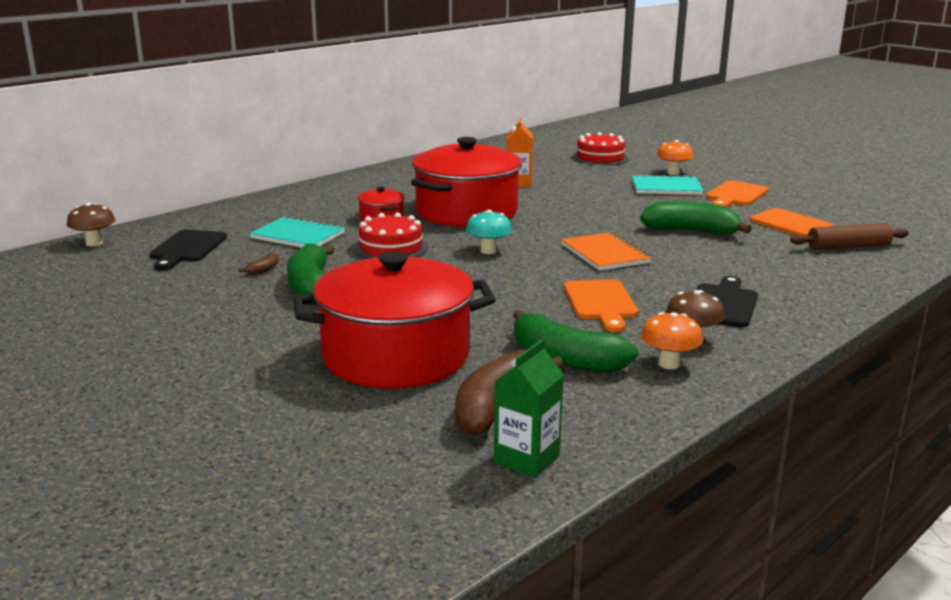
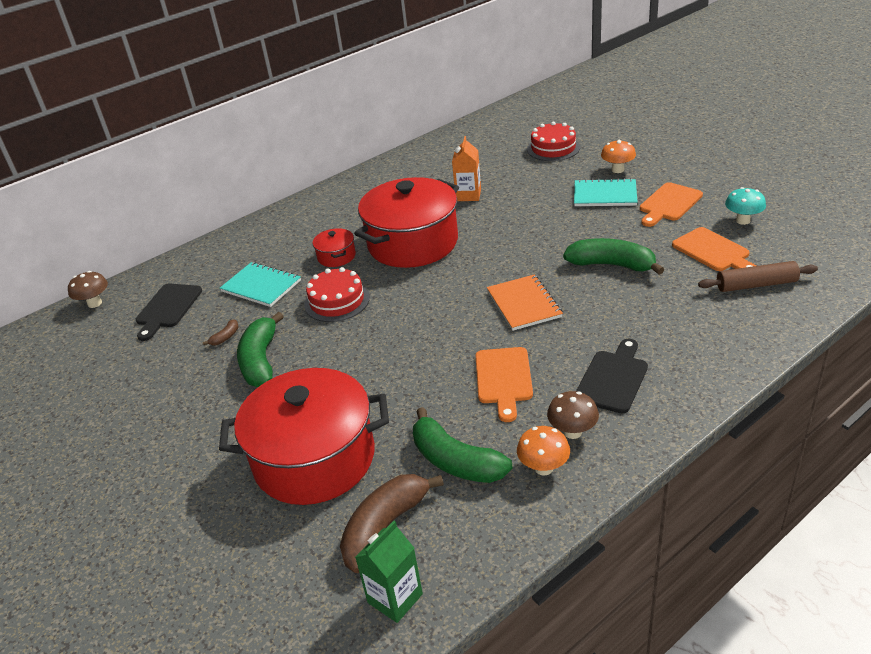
camera: 10 degrees right, 15 degrees up
turquoise mushroom [466,210,512,254] -> turquoise mushroom moved to [725,187,766,225]

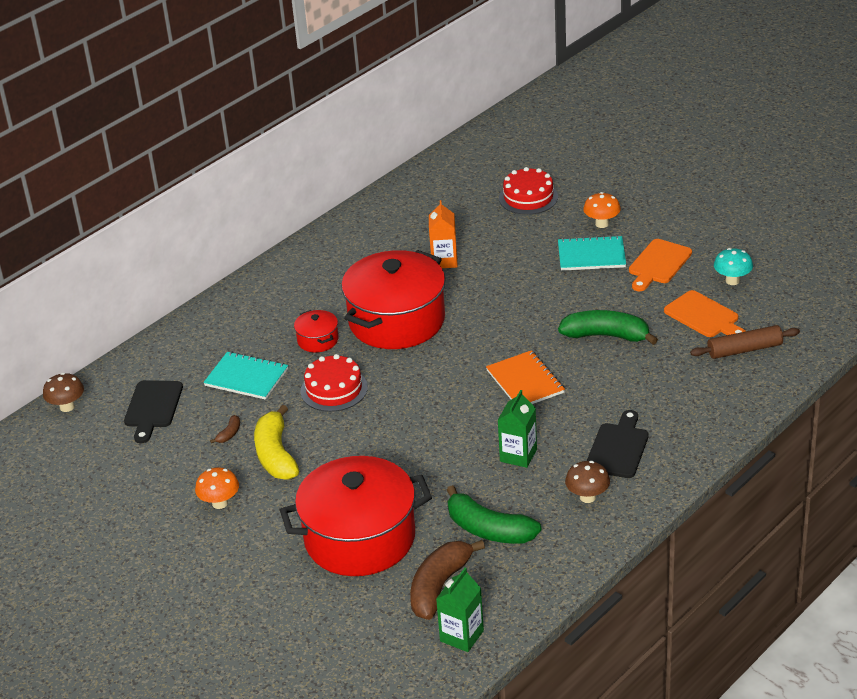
camera: 10 degrees left, 0 degrees up
green banana [237,312,284,387] -> yellow banana [254,405,299,479]
orange cutting board [475,347,533,422] -> green carton [498,390,537,468]
orange mushroom [517,426,570,475] -> orange mushroom moved to [195,467,239,509]

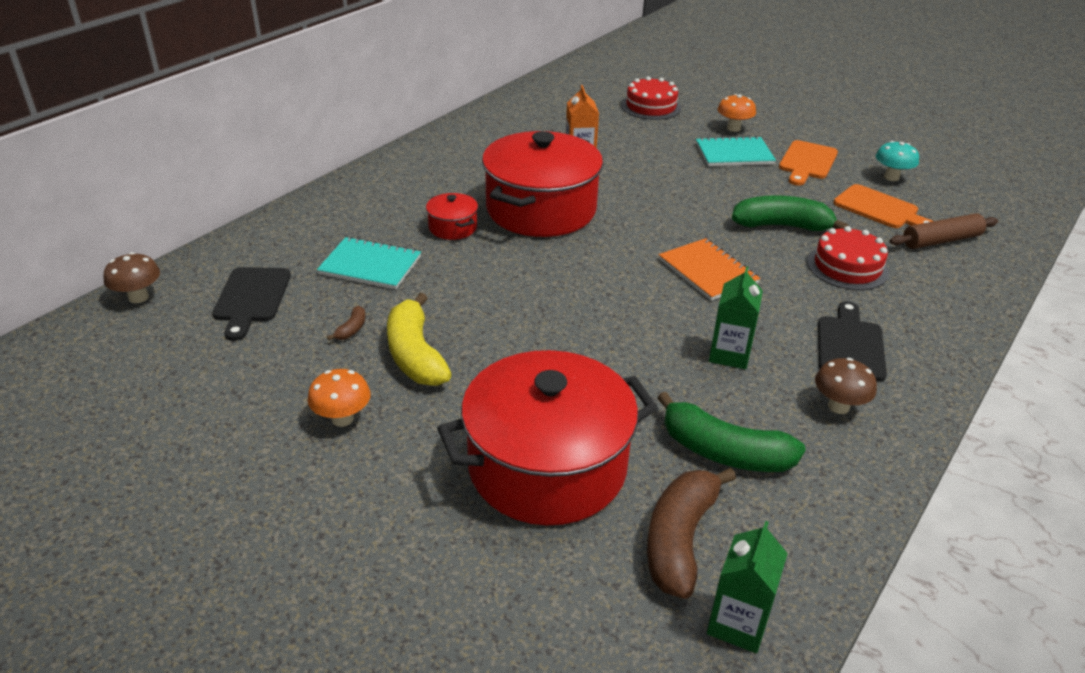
camera: 10 degrees left, 0 degrees up
red cake [300,354,368,412] -> red cake moved to [807,226,889,290]

